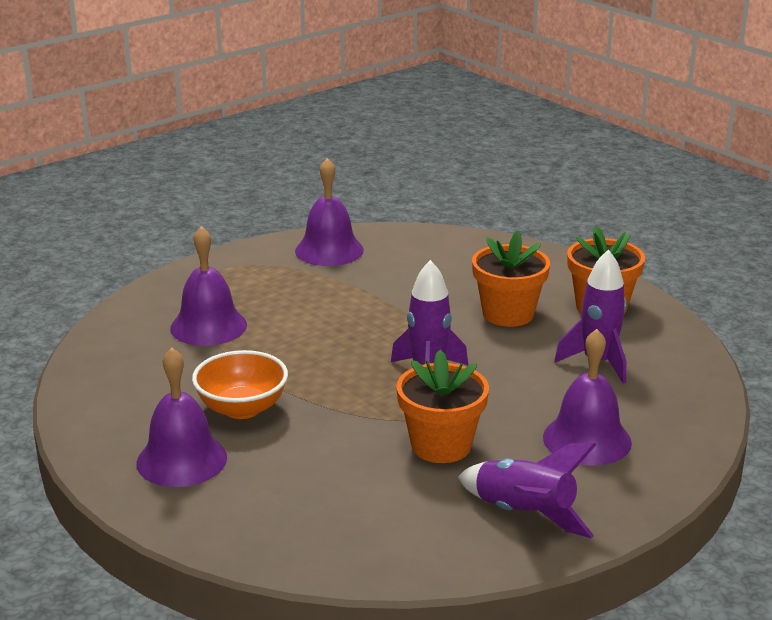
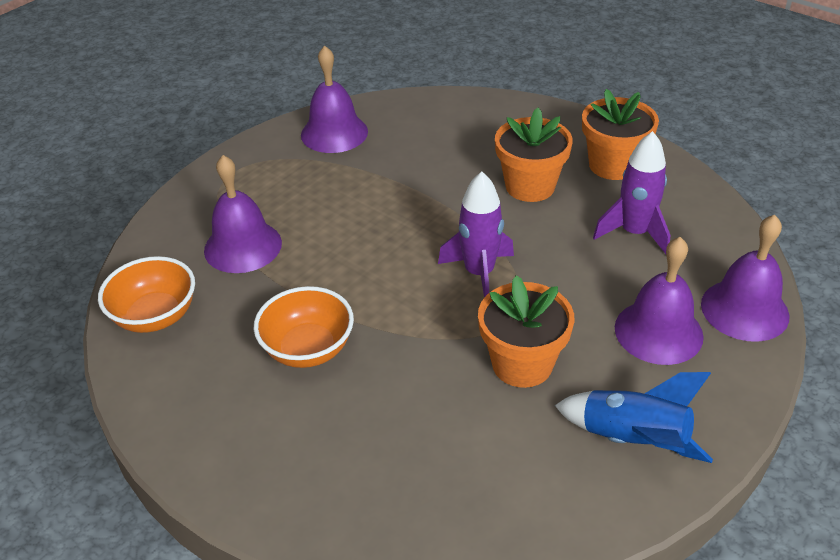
camera: 10 degrees left, 15 degrees up
purple bell [136,347,227,487] -> purple bell moved to [701,215,789,342]
purple rocket [458,443,596,538] -> blue rocket [555,372,713,463]
none -> orange bowl [98,256,195,333]

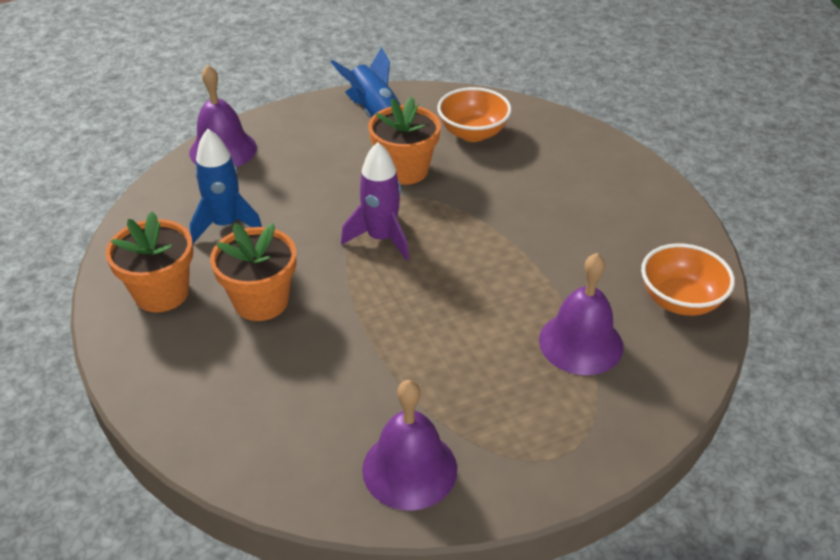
camera: 155 degrees left, 0 degrees up
orange bowl [254,286,354,368] -> orange bowl moved to [437,87,512,142]
purple rocket [593,131,670,254] -> blue rocket [190,129,262,243]
purple bell [615,237,704,365] -> none

